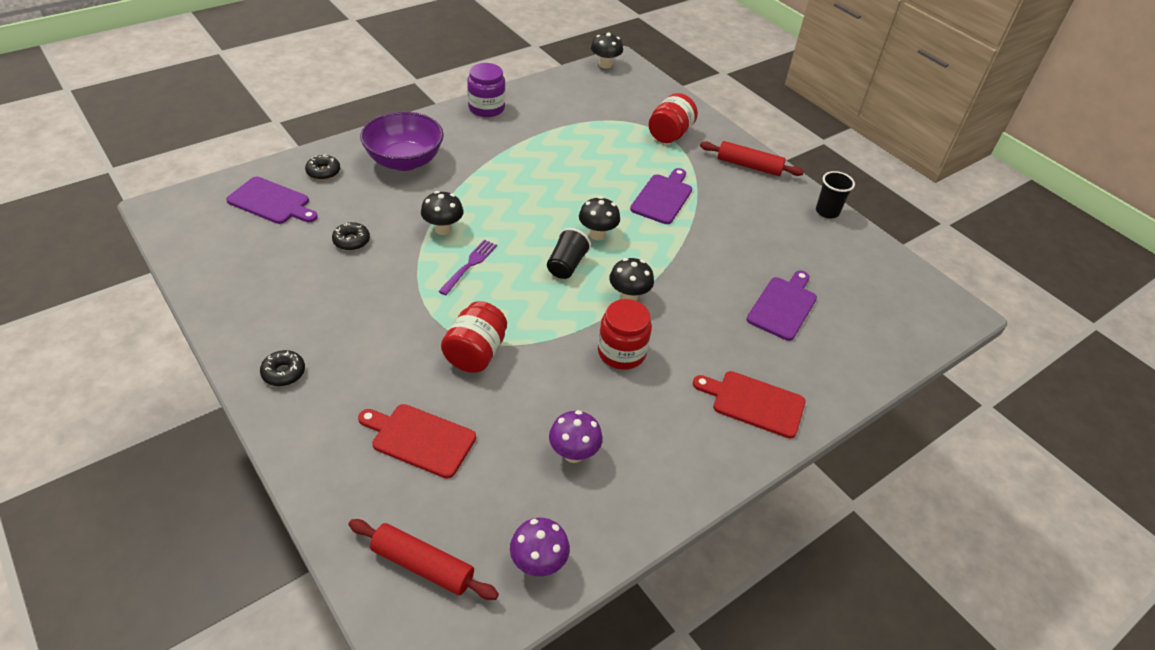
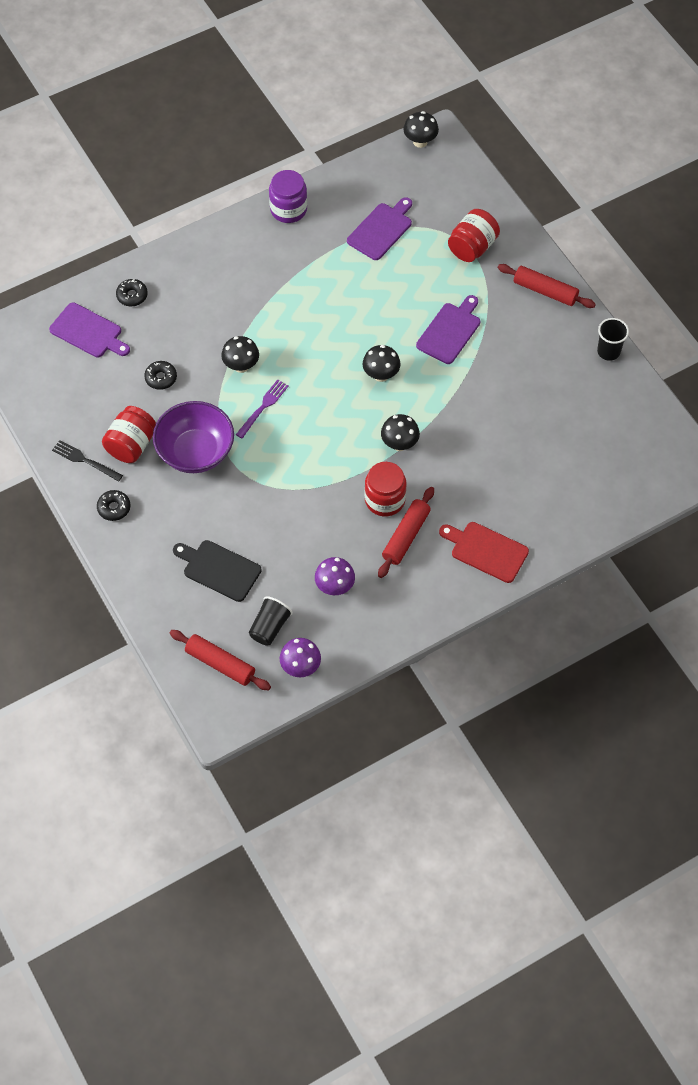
camera: 10 degrees right, 15 degrees up
red cutting board [358,404,476,479] -> black cutting board [173,540,262,602]
purple bowl [360,111,444,171] -> purple bowl moved to [153,401,234,473]
red jar [441,301,507,373] -> red jar moved to [102,406,156,463]
black cup [547,228,591,279] -> black cup moved to [249,596,293,645]
purple cutting board [746,271,817,341] -> purple cutting board moved to [347,197,412,260]
none -> black fork [52,440,123,482]
none -> red rolling pin [378,487,434,578]

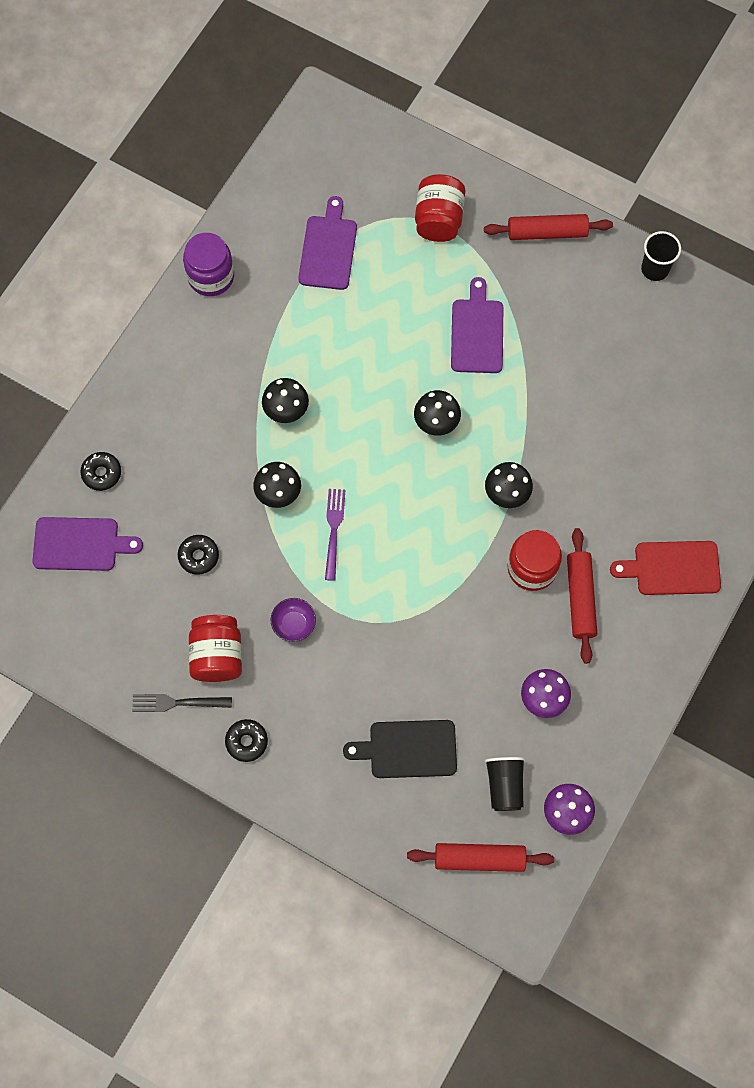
camera: 30 degrees left, 10 degrees up
purple bowl [153,401,234,473] -> purple bowl [271,598,316,642], size x0.45
black mushroom [403,111,439,148] -> black mushroom moved to [262,378,309,423]

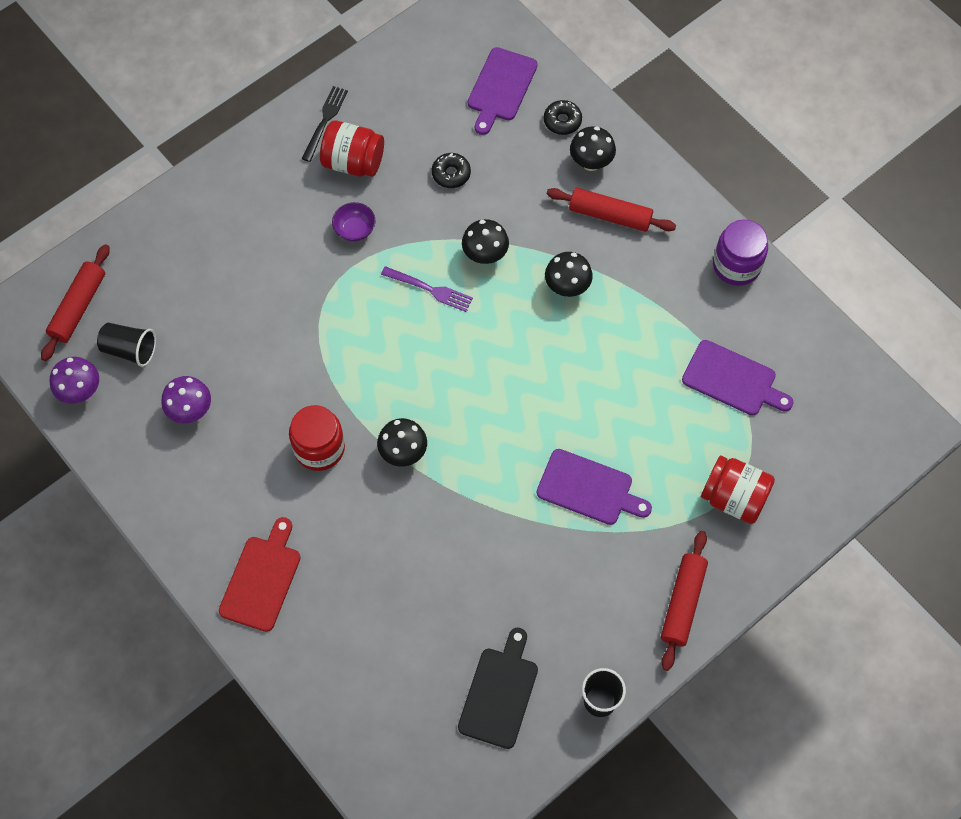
camera: 110 degrees right, 5 degrees down
black donut [225,719,268,762] -> none
black cutting board [343,720,457,778] -> black cutting board moved to [458,628,538,749]
black mushroom [414,390,461,436] -> black mushroom moved to [570,126,616,171]
red rolling pin [567,528,597,664] -> red rolling pin moved to [547,188,676,232]

